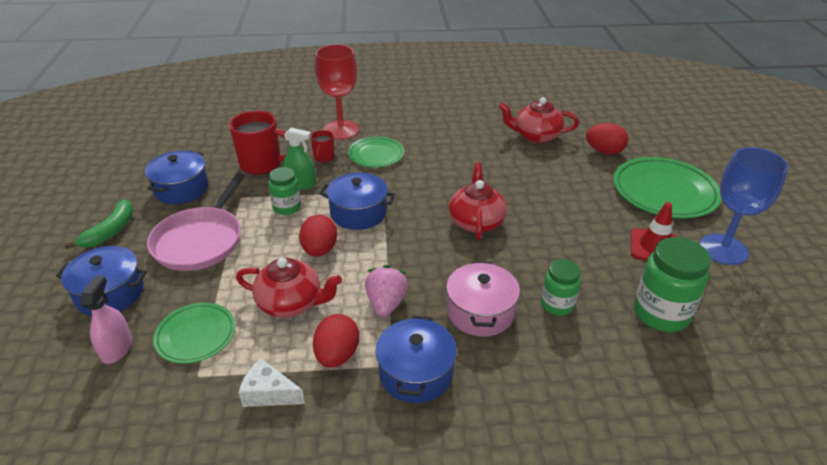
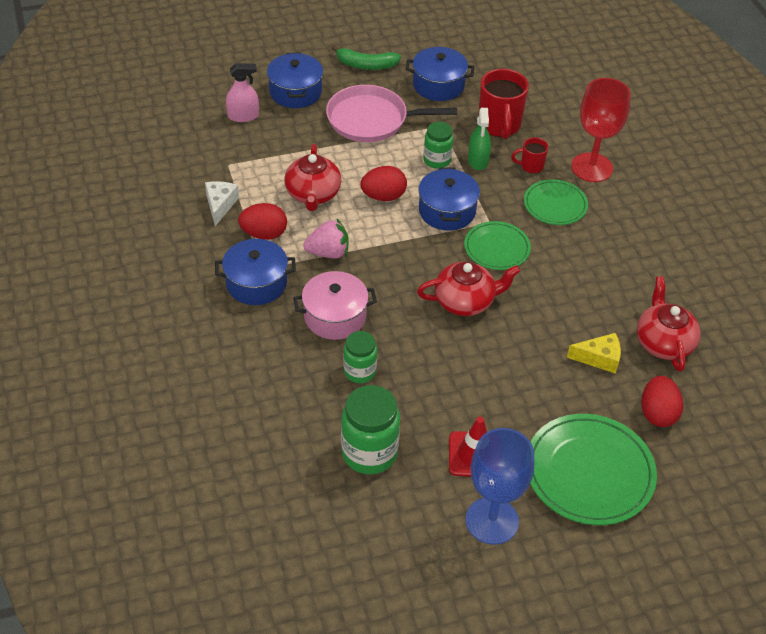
camera: 75 degrees right, 10 degrees up
green plate [153,303,235,364] -> green plate moved to [464,221,531,270]
none -> yellow cheese [567,333,621,374]

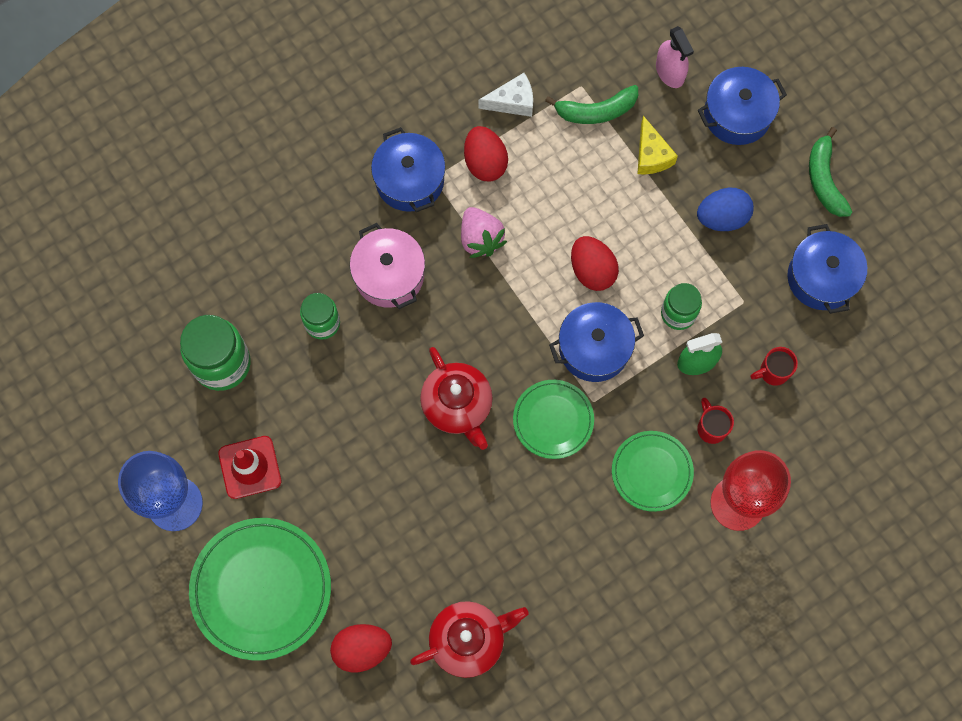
camera: 75 degrees right, 25 degrees up
red teapot [284,144,342,211] -> none
pink pan [326,85,457,142] -> blue egg [697,188,754,231]
red mug [478,69,529,139] -> red mug [750,347,798,386], size x0.52
yellow cheese [567,333,621,374] -> yellow cheese moved to [637,116,678,174]
none -> green banana [545,85,638,124]

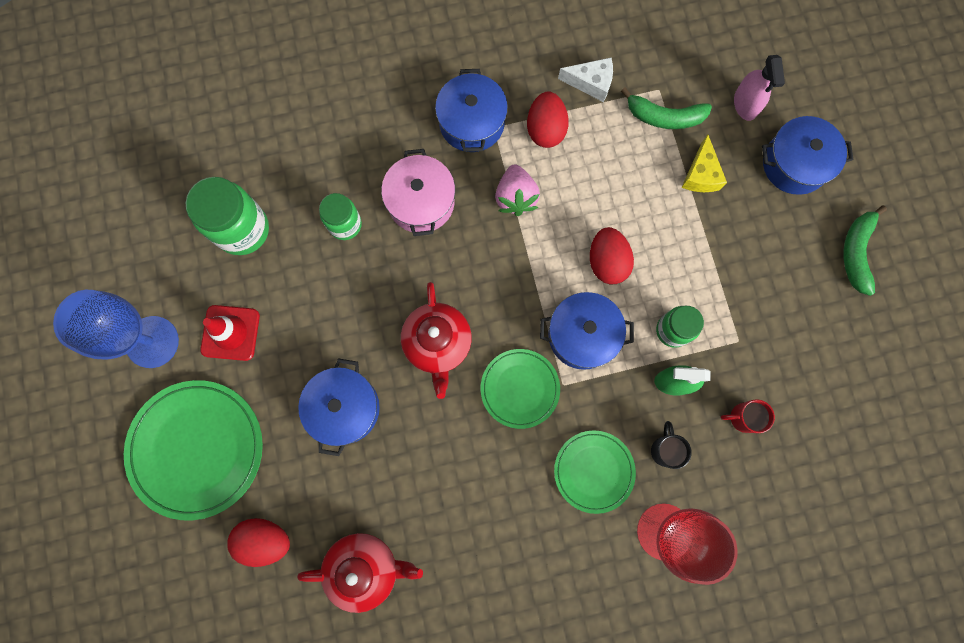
camera: 20 degrees right, 5 degrees up
blue egg [697,188,754,231] -> none
red mug [697,398,734,444] -> black mug [651,421,692,469]
blue pot [787,224,867,314] -> blue pot moved to [298,358,380,456]

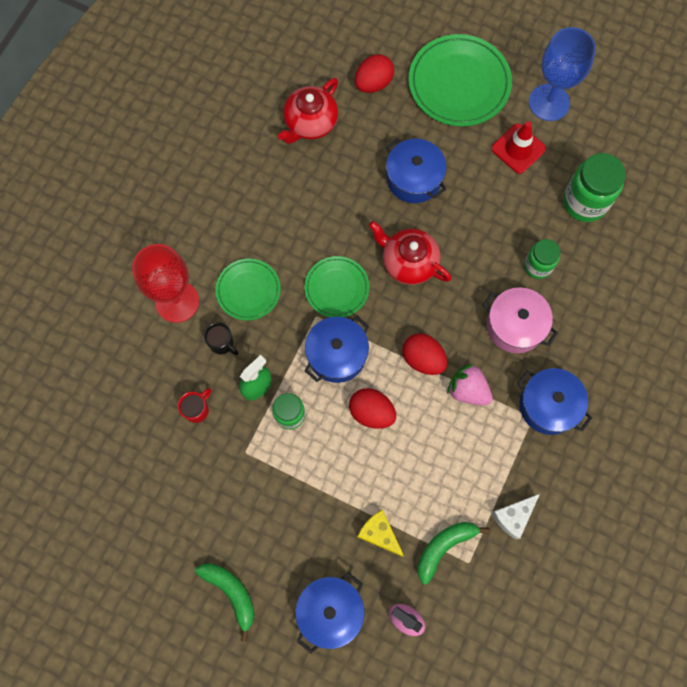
camera: 130 degrees right, 5 degrees down
red egg [527,91,569,148] -> red egg moved to [402,333,447,375]

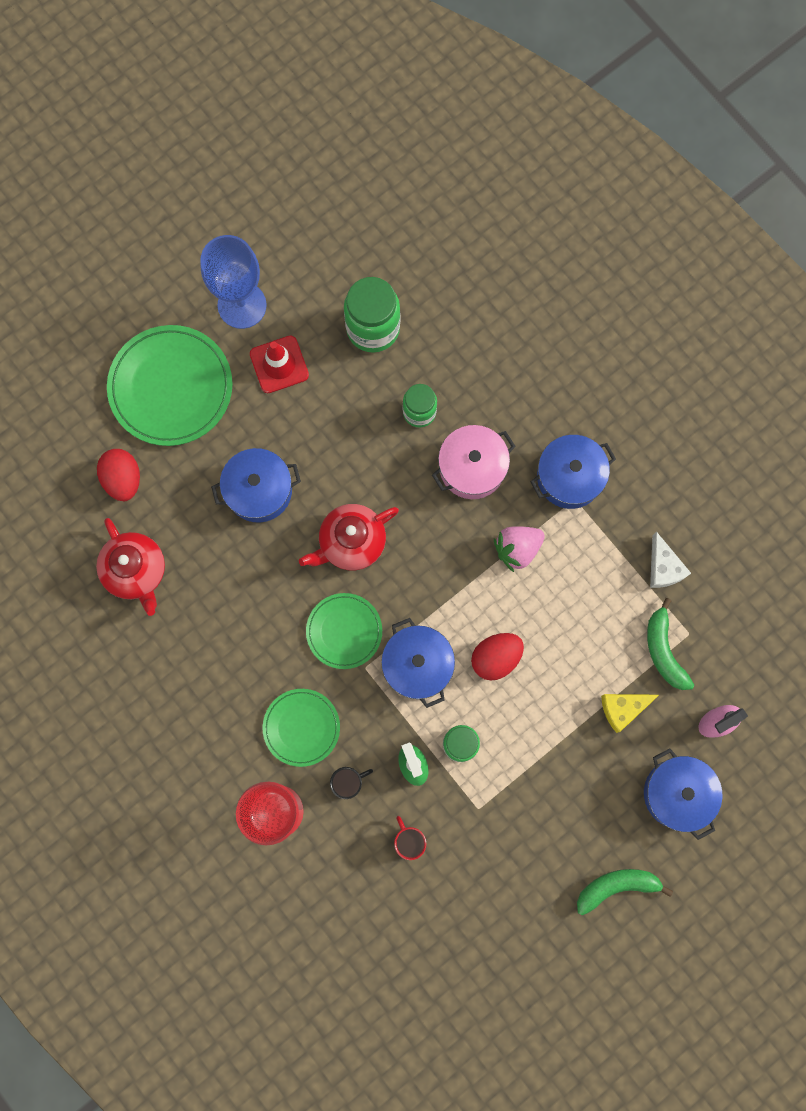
camera: 65 degrees left, 5 degrees up
red egg [402,333,447,375] -> none

